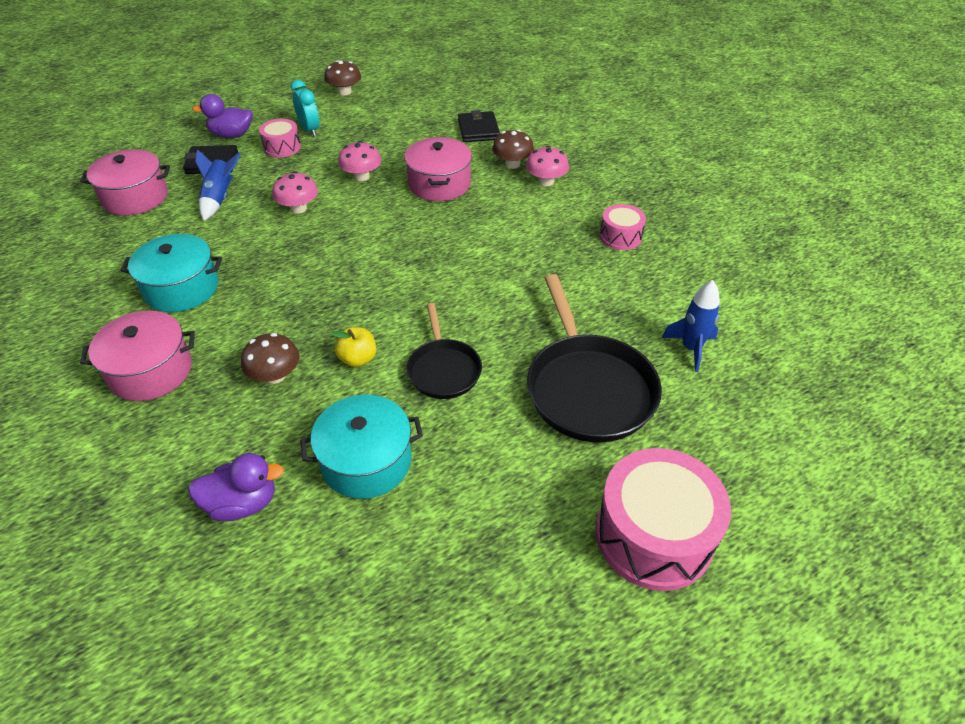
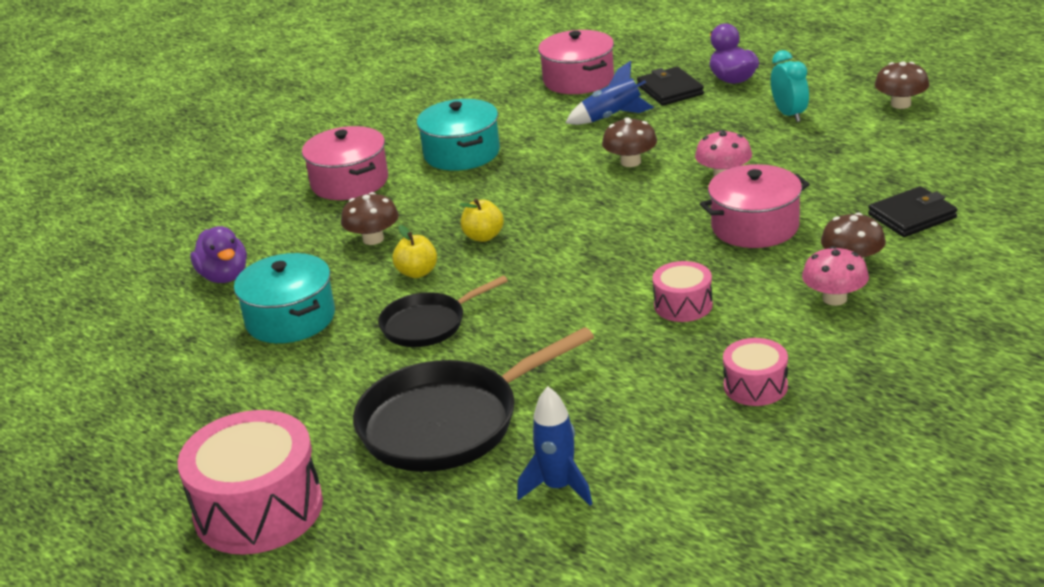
camera: 75 degrees right, 15 degrees down
pink drum [259,119,301,158] -> pink drum moved to [653,261,713,322]
pink mushroom [272,171,318,214] -> brown mushroom [602,117,657,167]
turquoise clock [291,80,319,136] -> turquoise clock turned 60 degrees counterclockwise [771,50,809,122]
none -> yellow apple [460,198,504,242]

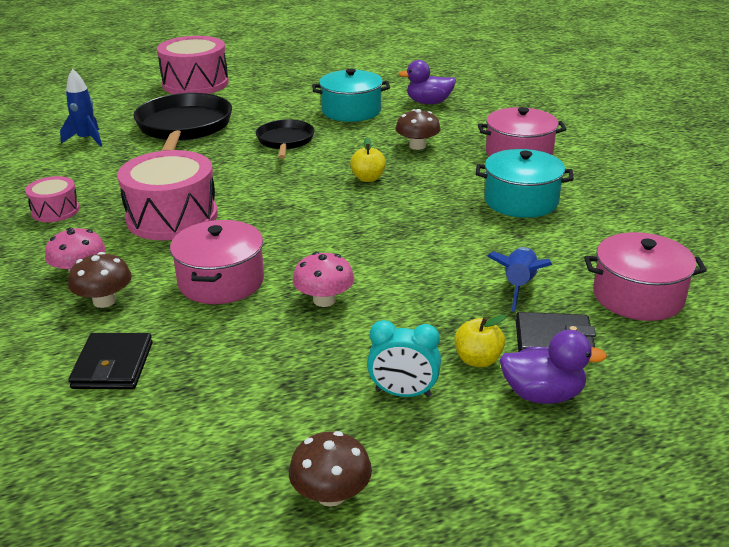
camera: 115 degrees right, 0 degrees up
yellow apple [392,225,437,278] -> yellow apple moved to [454,315,506,367]
brown mushroom [602,117,657,167] -> none
pink drum [653,261,713,322] -> pink drum [117,150,218,240], size x1.92

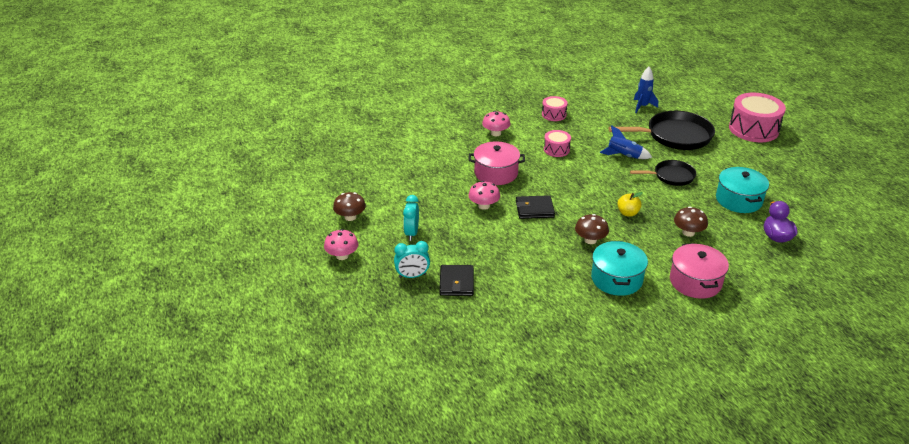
camera: 85 degrees right, 5 degrees up
brown mushroom [68,252,132,308] -> brown mushroom moved to [575,214,609,244]
black wallet [68,333,153,389] -> black wallet moved to [516,195,555,219]
pink drum [117,150,218,240] -> pink drum [544,130,571,157], size x0.52
yellow apple [454,315,506,367] -> none
blue rocket [487,247,552,312] -> blue rocket moved to [600,125,652,159]
purple duck [500,330,607,404] -> turquoise clock [394,241,430,278]
pink pot [584,232,707,321] -> none
none -> pink mushroom [324,229,358,260]

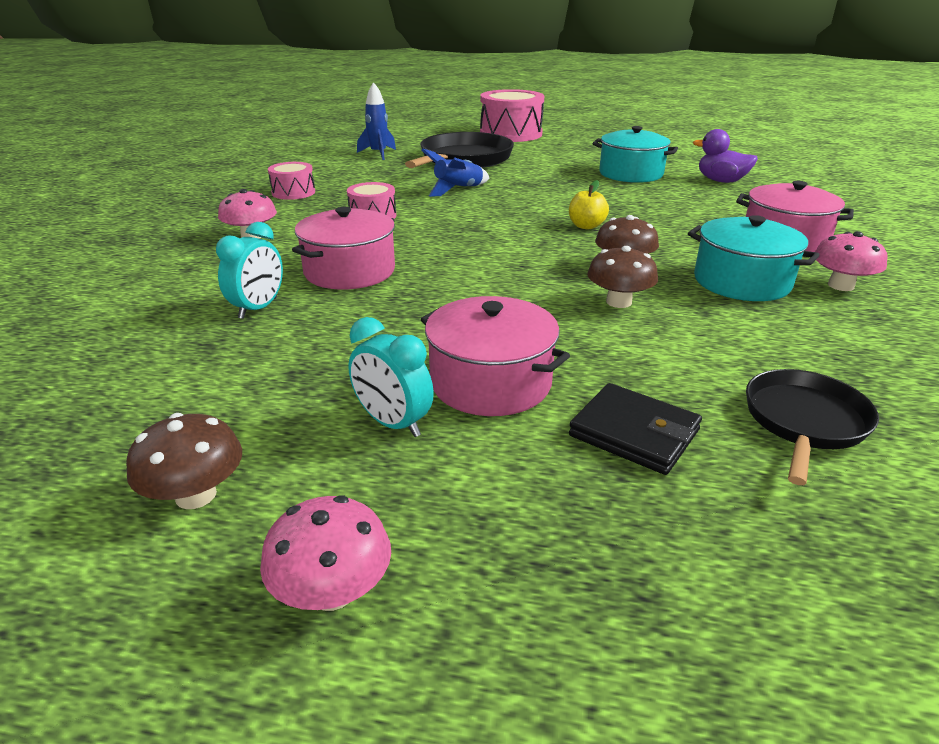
camera: 55 degrees left, 5 degrees down
turquoise clock [394,241,430,278] -> turquoise clock moved to [216,222,283,319]
pink mushroom [468,181,500,210] -> pink mushroom moved to [815,231,888,291]
black wallet [516,195,555,219] -> none
black pan [630,160,696,186] -> black pan moved to [746,369,879,485]
brown mushroom [674,206,708,237] -> brown mushroom moved to [587,246,658,308]
none -> pink pot [421,296,570,416]

